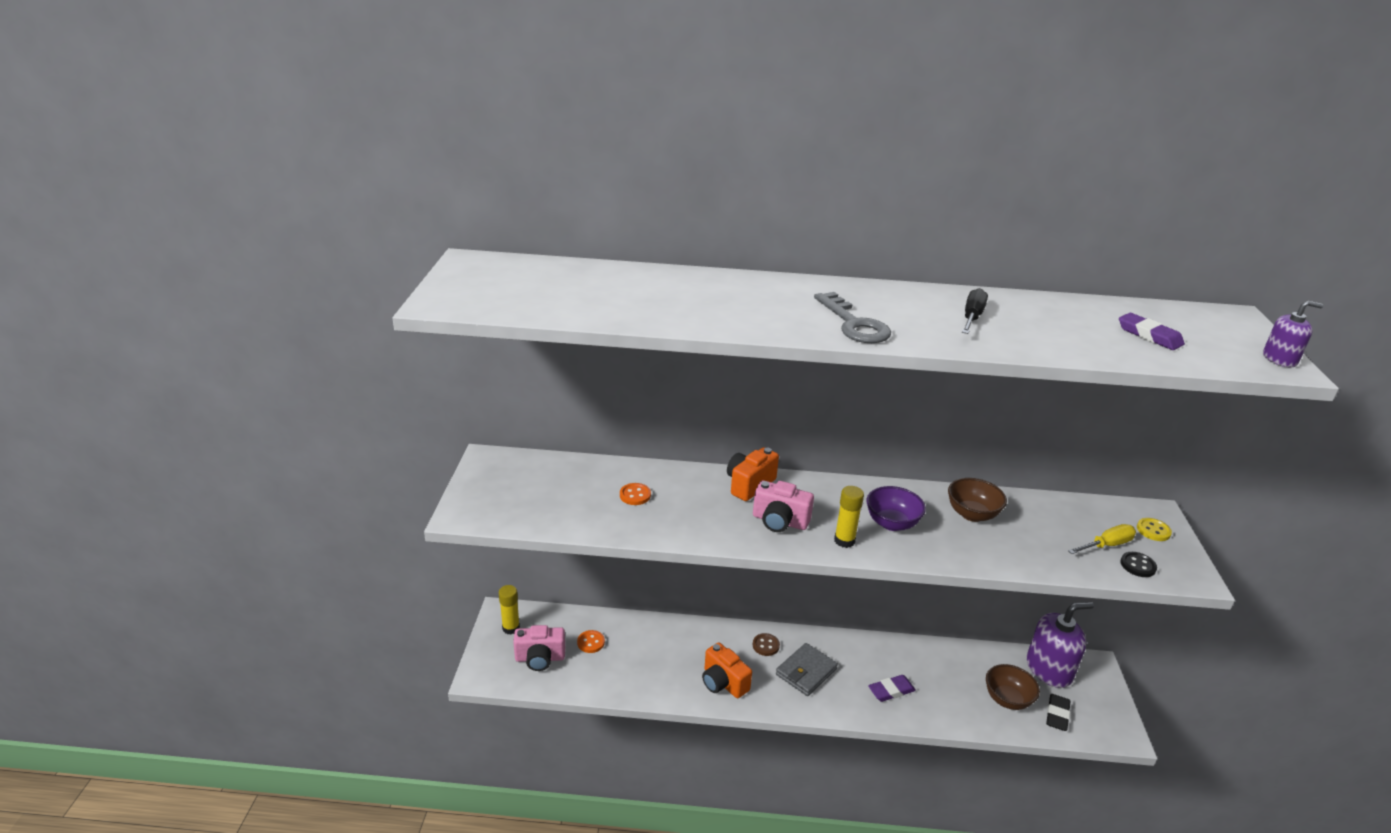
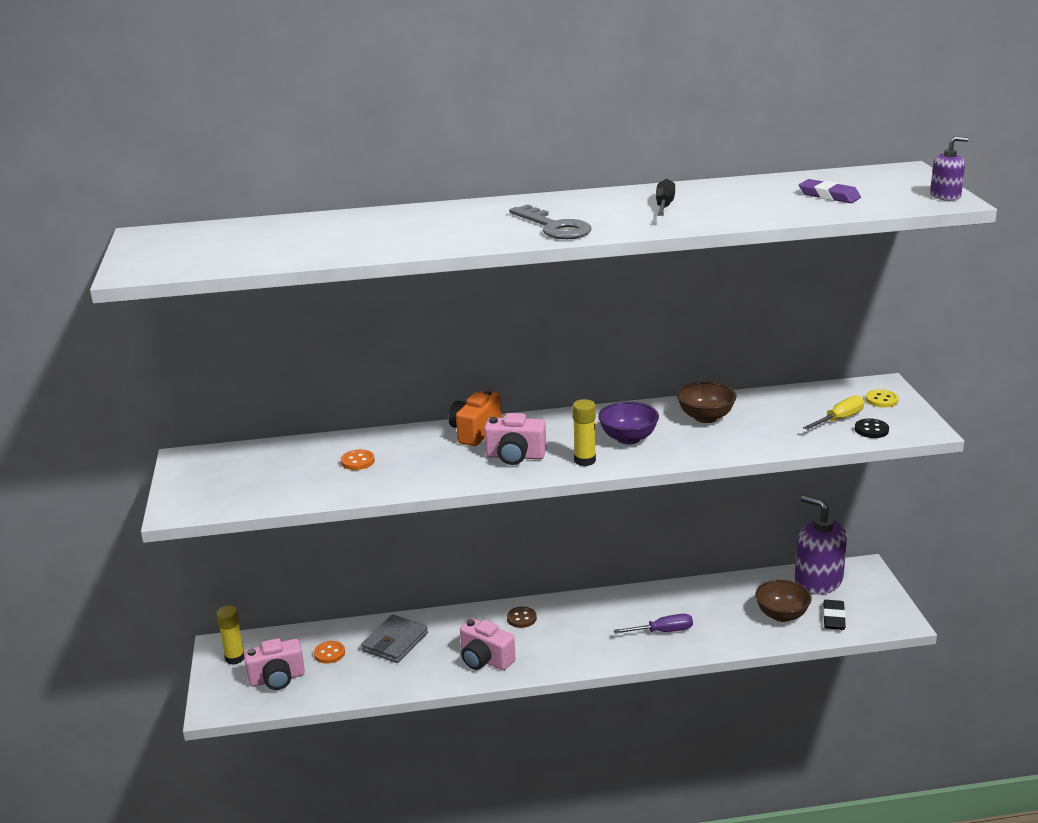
camera: 10 degrees left, 5 degrees down
orange camera [702,642,752,698] -> pink camera [460,618,515,670]
grey wallet [776,643,838,696] -> grey wallet moved to [361,614,428,663]
purple eraser [868,675,916,702] -> purple screwdriver [614,614,693,634]
purple soap dispenser [1027,602,1094,688] -> purple soap dispenser turned 105 degrees counterclockwise [794,495,847,595]

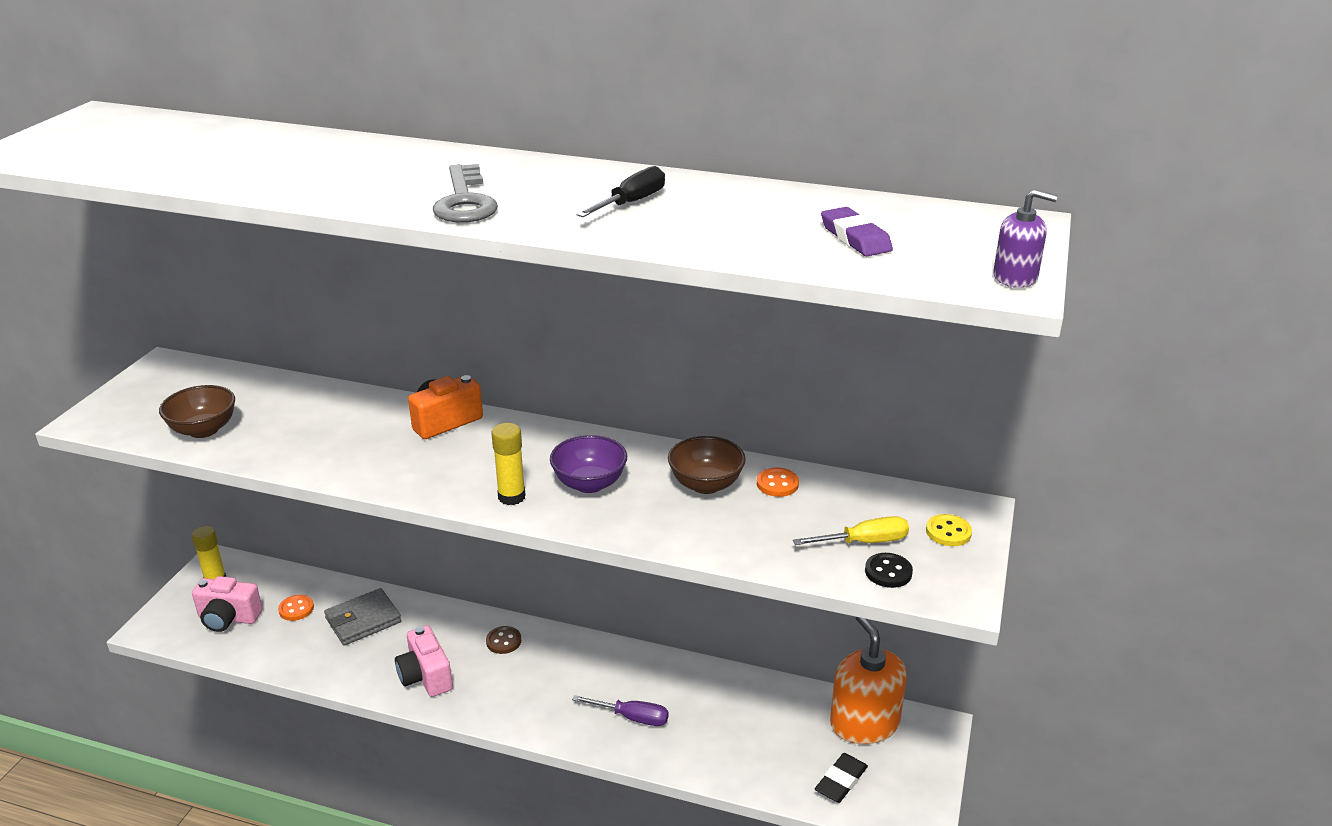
camera: 25 degrees right, 5 degrees up
orange button [341,450,375,470] -> orange button moved to [757,467,799,497]
pink camera [484,413,546,465] -> none
brown bowl [755,580,812,622] -> brown bowl moved to [159,385,235,438]
purple soap dispenser [794,495,847,595] -> orange soap dispenser [830,617,907,744]

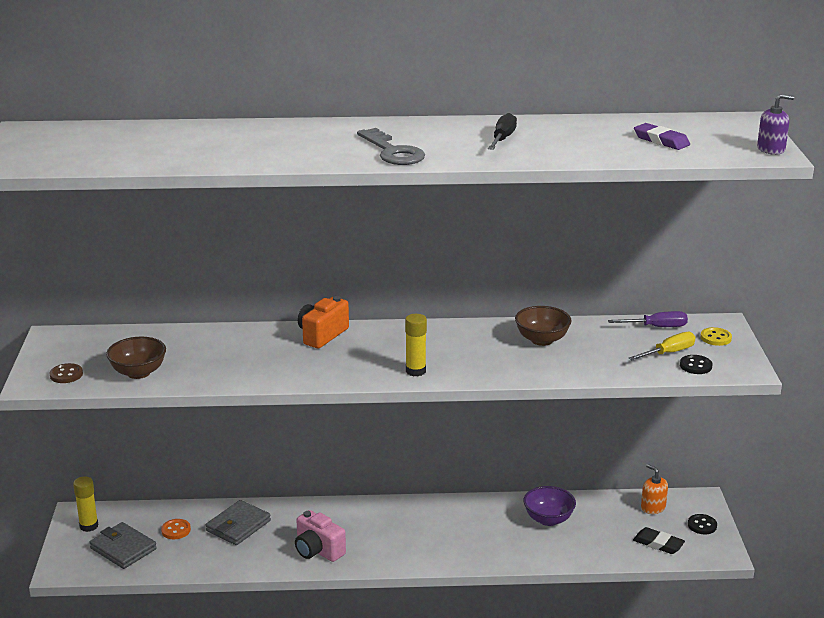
camera: 20 degrees left, 5 degrees down
pink camera [192,576,262,632] -> grey wallet [89,522,157,569]
brown button [486,626,521,654] -> brown button moved to [49,363,83,383]
purple bowl [550,435,627,493] -> purple bowl moved to [523,486,576,526]
purple screwdriver [572,695,669,726] -> purple screwdriver moved to [608,311,688,327]
orange button [757,467,799,497] -> none
black eraser [815,753,868,803] -> black eraser turned 75 degrees counterclockwise [633,527,685,554]
orange soap dispenser [830,617,907,744] -> orange soap dispenser [641,464,668,514], size x0.52
none -> black button [688,514,717,534]

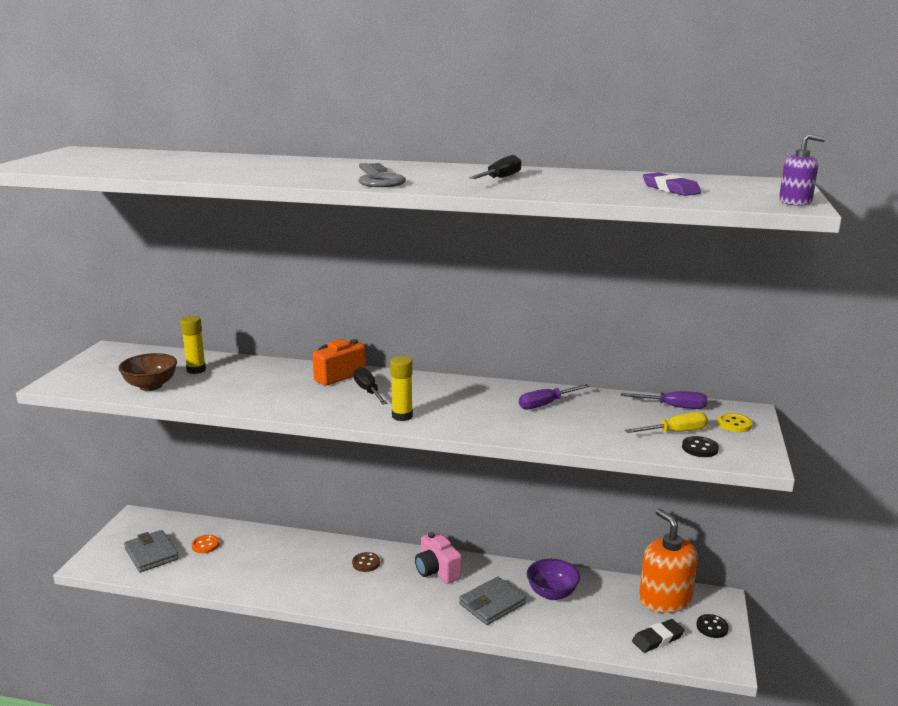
camera: 15 degrees right, 5 degrees down
brown button [49,363,83,383] -> brown button moved to [352,552,380,572]
yellow glue stick [73,476,98,532] -> yellow glue stick moved to [180,316,206,374]
grey wallet [206,500,271,545] -> grey wallet moved to [459,577,526,625]
pink camera [295,510,346,562] -> pink camera moved to [415,532,462,584]
brown bowl [515,306,572,346] -> purple screwdriver [519,384,590,410]
black eraser [633,527,685,554] -> black eraser turned 75 degrees counterclockwise [632,619,685,653]
orange soap dispenser [641,464,668,514] -> orange soap dispenser [639,509,698,613], size x1.93
none -> black screwdriver [354,367,388,405]

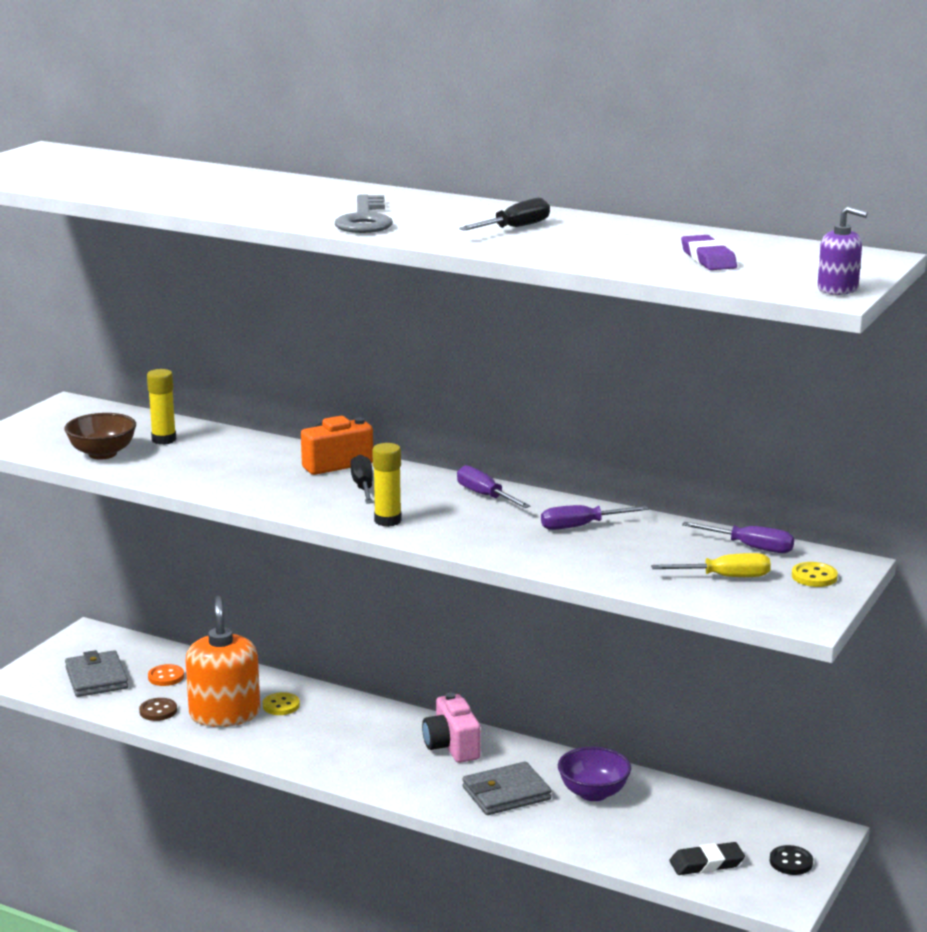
camera: 15 degrees right, 0 degrees up
brown button [352,552,380,572] -> brown button moved to [139,698,177,721]
orange soap dispenser [639,509,698,613] -> orange soap dispenser moved to [185,596,260,727]
black button [682,436,719,457] -> none
none -> yellow button [263,692,300,715]
none -> purple screwdriver [457,465,531,508]

